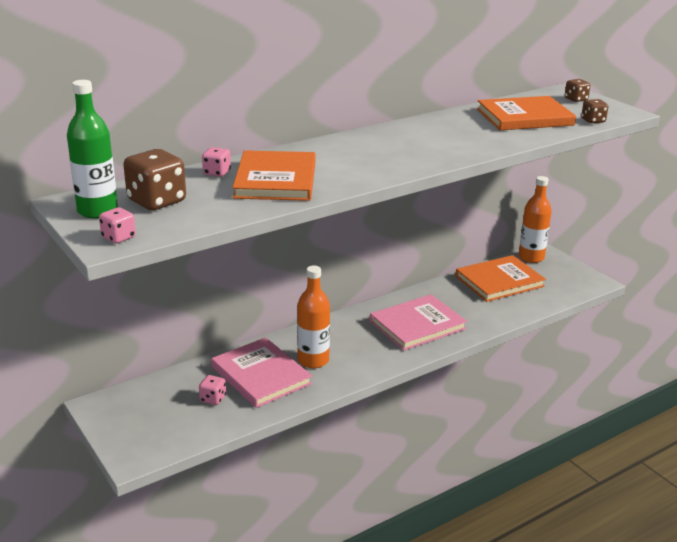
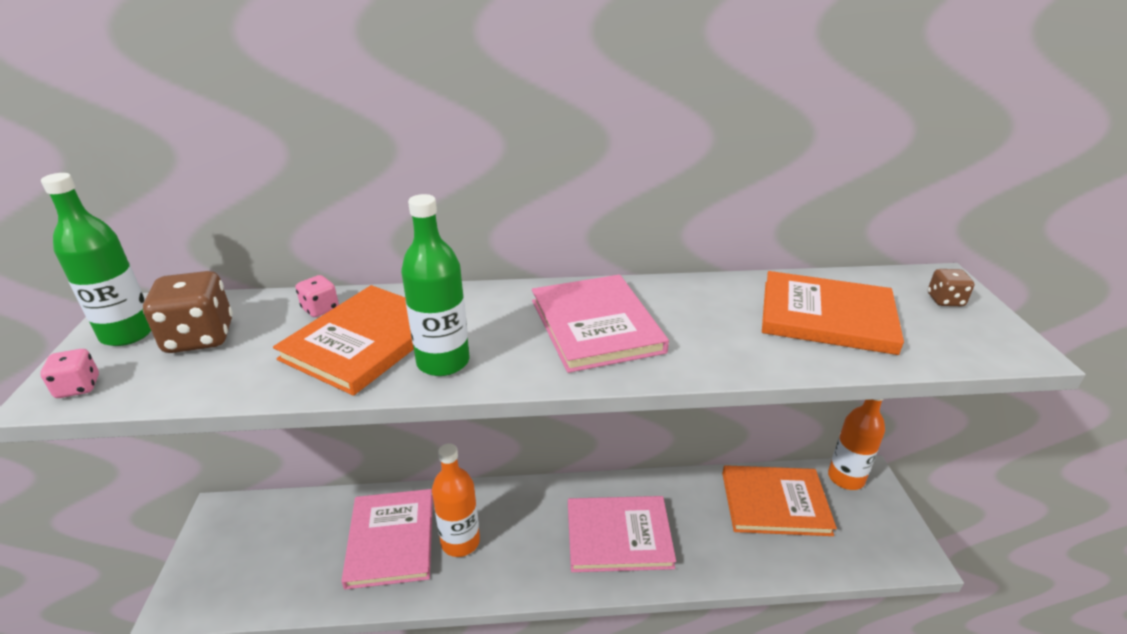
camera: 30 degrees right, 5 degrees up
pink dice [199,375,226,405] -> none
brown dice [581,99,608,124] -> none
none -> green bottle [401,194,469,376]
none -> pink book [532,275,669,373]

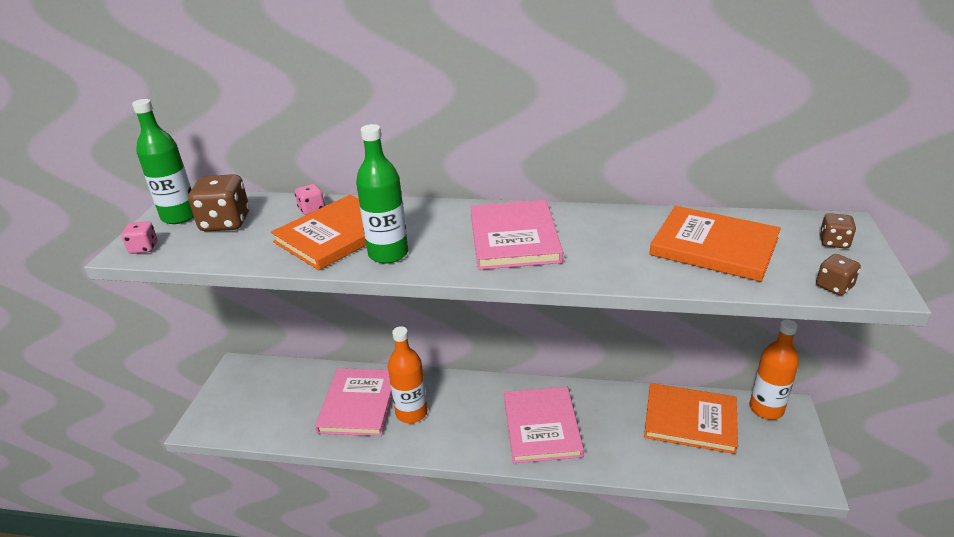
camera: 15 degrees right, 0 degrees up
pink book [568,496,676,572] -> pink book turned 75 degrees clockwise [504,387,584,463]
none -> brown dice [816,254,861,295]

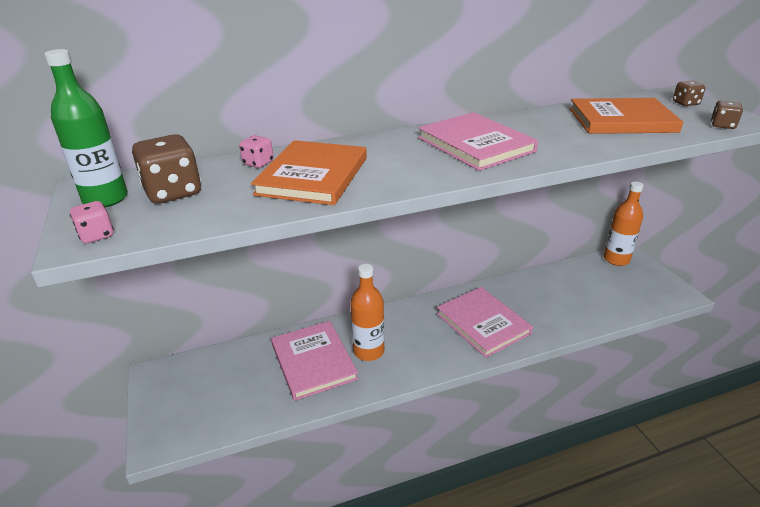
camera: 30 degrees left, 0 degrees up
green bottle [356,124,408,264] -> none
orange book [644,383,738,454] -> none

